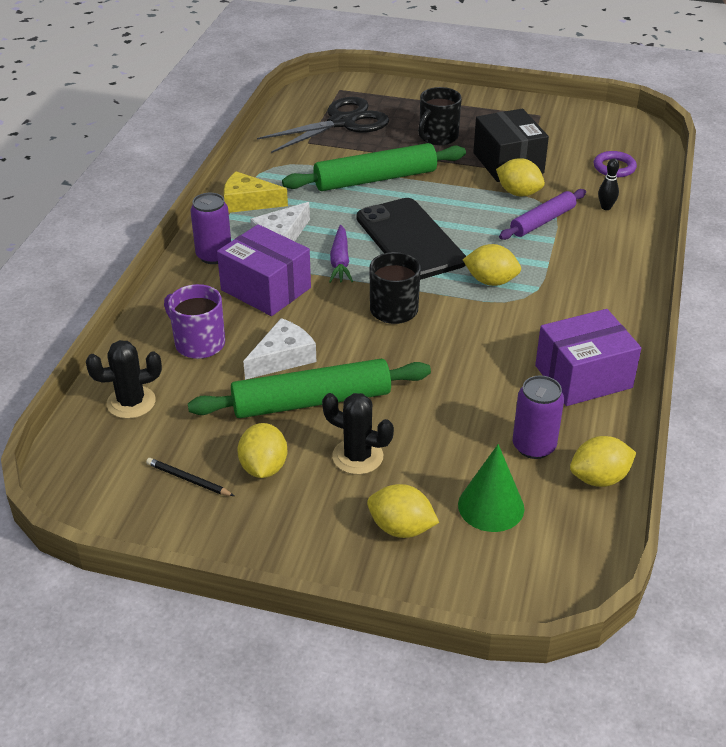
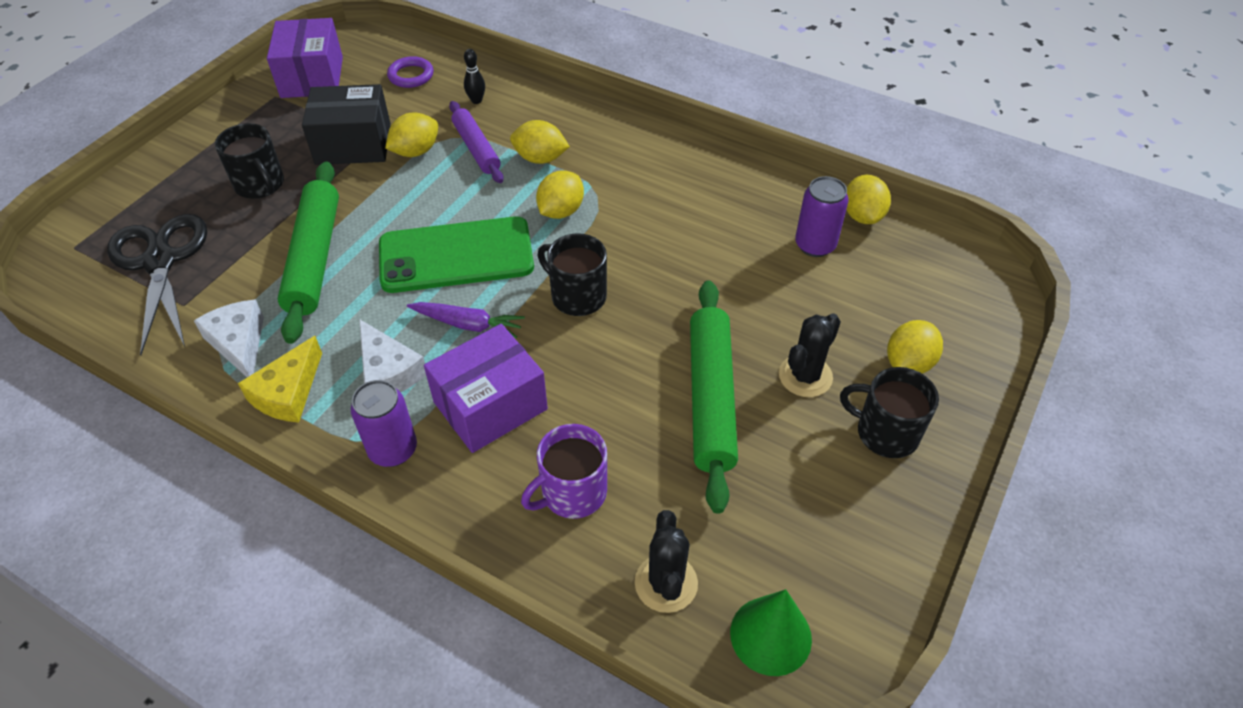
camera: 75 degrees left, 10 degrees up
black pencil [146,458,234,496] -> none
yellow lemon [237,423,288,478] -> yellow lemon moved to [510,120,570,164]
white cheese [243,318,316,380] -> white cheese moved to [194,299,264,377]
black phone [357,198,466,280] -> green phone [379,216,534,293]
green cone [458,444,524,532] -> green cone moved to [730,589,812,676]
purple box [535,309,641,406] -> purple box moved to [267,18,343,98]
none -> black mug [840,367,939,458]

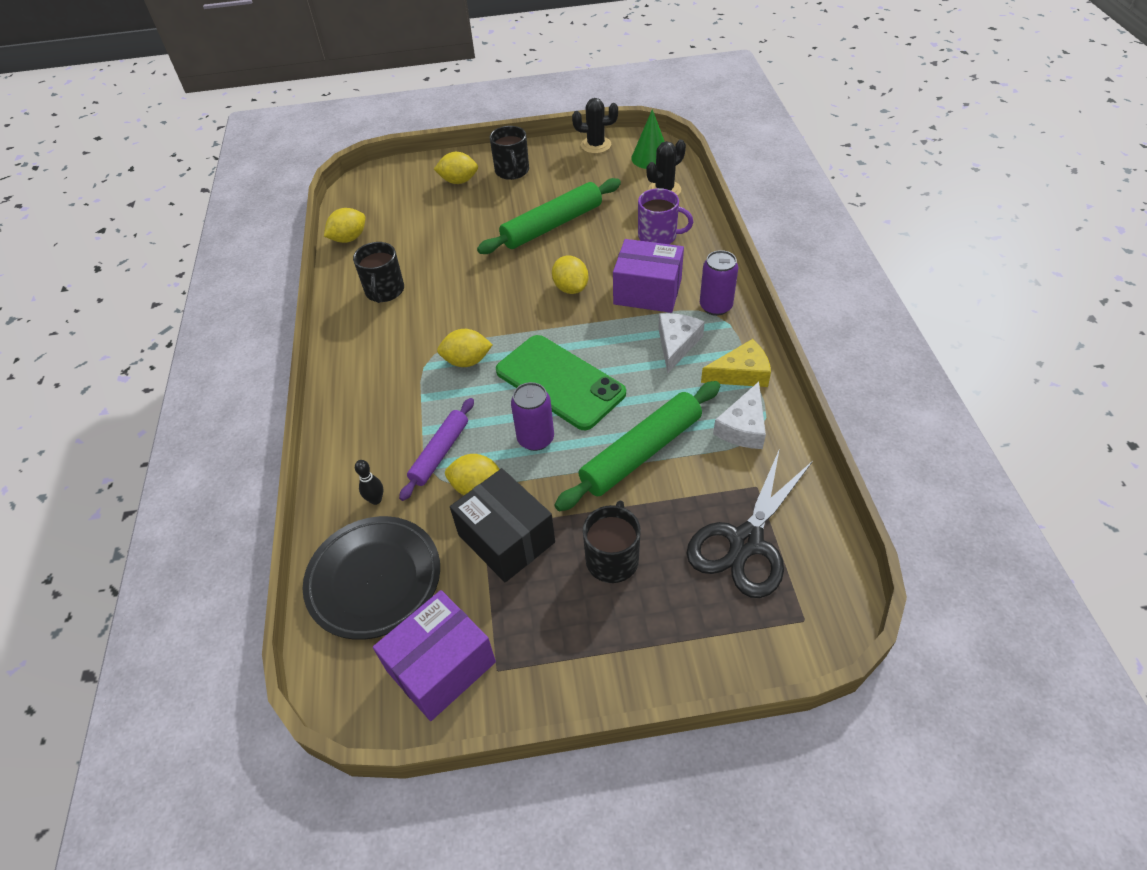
camera: 125 degrees left, 0 degrees up
purple ring [387,56,434,88] -> black plate [303,516,440,640]
purple carrot [407,302,525,338] -> none
yellow lemon [510,120,570,164] -> yellow lemon moved to [552,255,588,294]
black mug [538,233,607,316] -> black mug moved to [353,242,404,303]
black cactus [779,313,841,397] -> black cactus moved to [572,98,618,154]
purple can [795,176,849,257] -> purple can moved to [511,382,554,451]

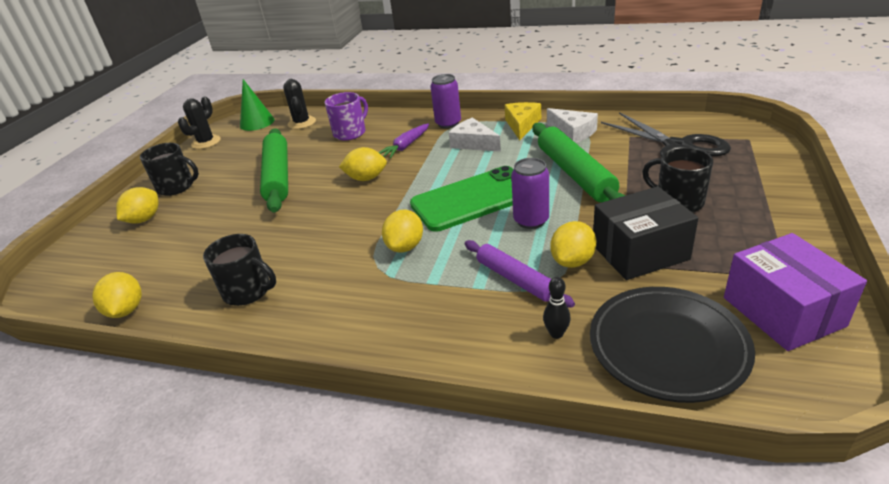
camera: 65 degrees left, 15 degrees down
purple box [613,239,684,313] -> purple carrot [379,123,429,158]

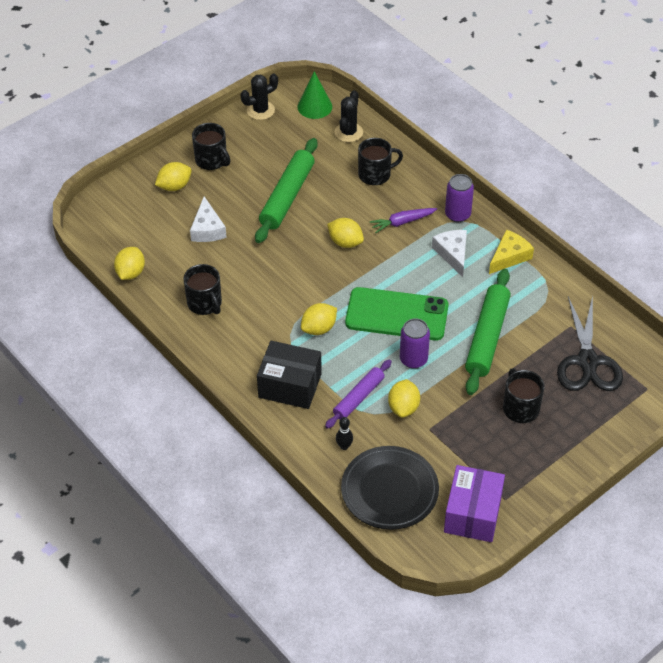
camera: 30 degrees right, 15 degrees up
purple mug [325,92,368,141] -> black mug [358,138,403,185]
purple rolling pin [465,240,575,308] -> purple rolling pin turned 45 degrees clockwise [325,359,392,429]
white cheese [547,108,598,143] -> white cheese moved to [190,196,226,242]
yellow lemon [550,221,596,268] -> yellow lemon turned 60 degrees counterclockwise [388,379,420,418]
black box [593,186,698,280] -> black box moved to [257,341,322,409]

